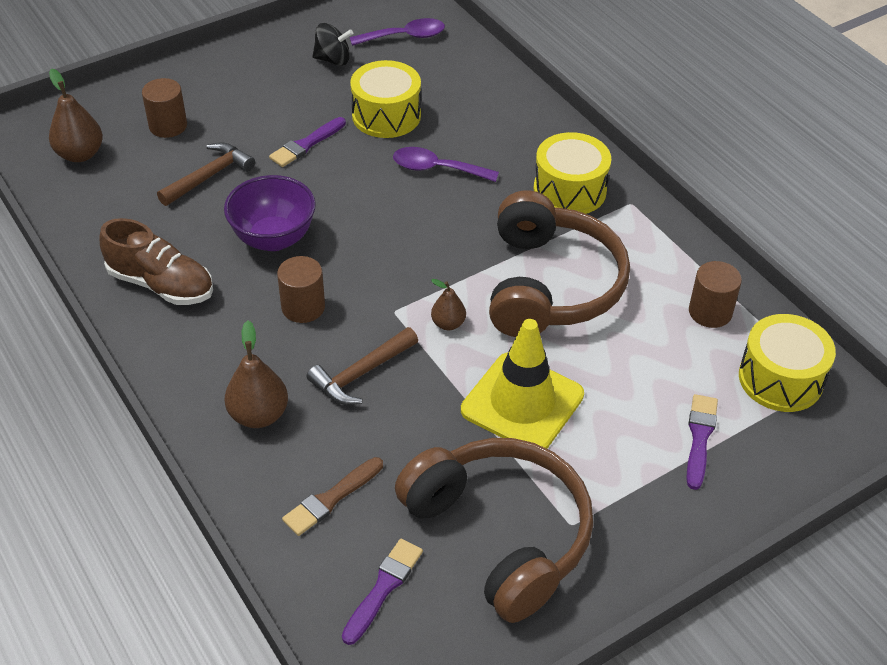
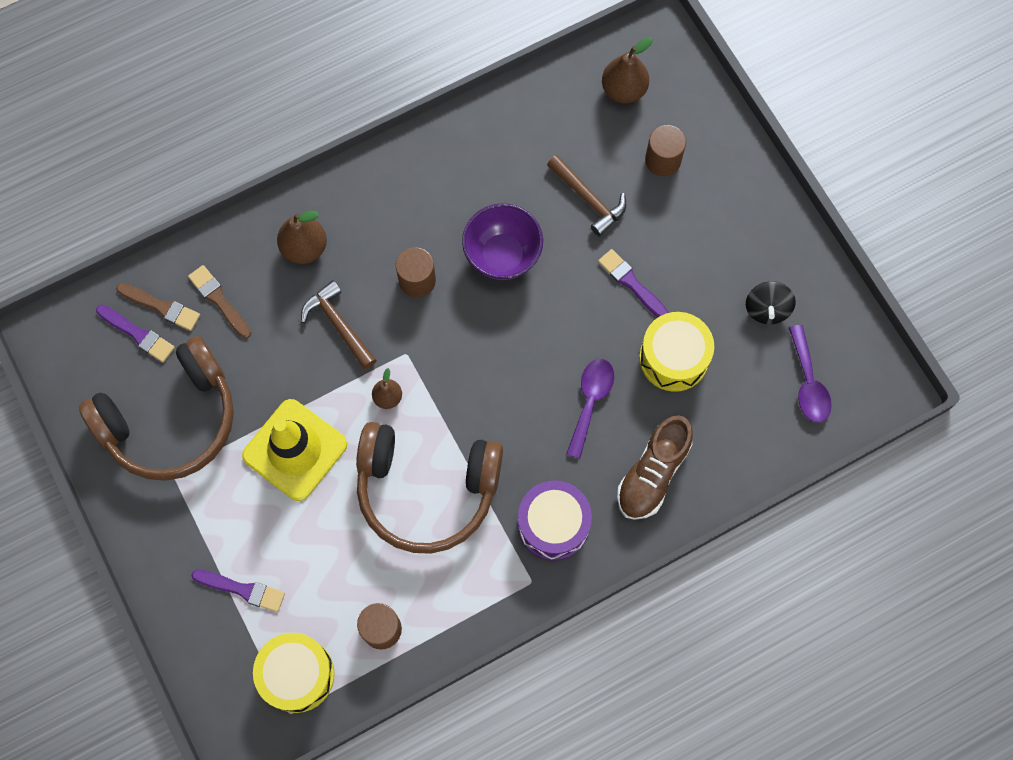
camera: 95 degrees right, 25 degrees up
brown shoe [99,218,213,305] -> brown shoe moved to [617,415,693,520]
yellow drum [534,132,611,214] -> purple drum [518,480,592,561]
none -> brown brush [116,283,200,331]

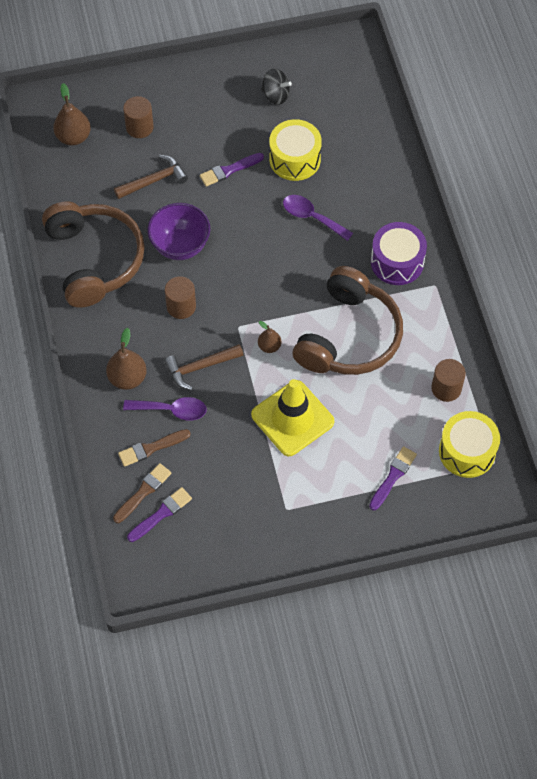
camera: 75 degrees left, 10 degrees down
brown headphones [79,336,234,481] -> brown headphones moved to [42,201,145,308]
brown shoe [617,415,693,520] -> none
purple spoon [789,325,832,423] -> purple spoon moved to [123,397,207,421]

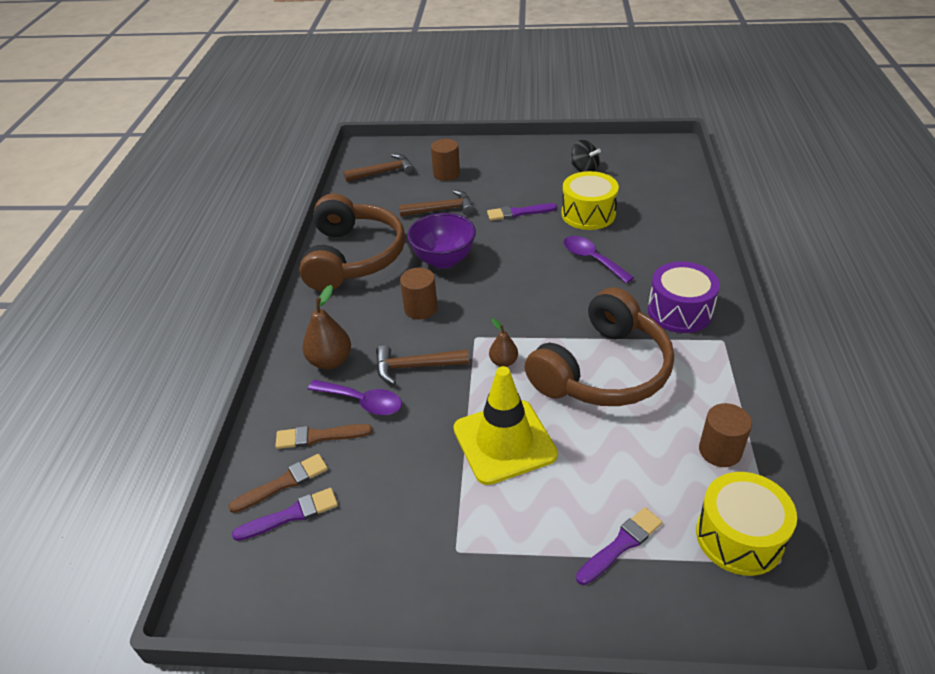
camera: 20 degrees right, 20 degrees down
brown pear [53,83,91,146] -> brown hammer [343,154,414,182]

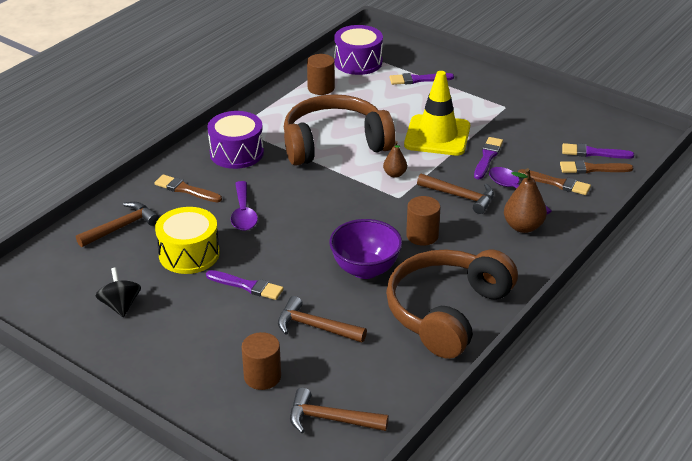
camera: 150 degrees left, 5 degrees down
yellow drum [696,472,797,576] -> purple drum [334,25,383,75]
none -> brown hammer [76,202,159,247]
none -> brown brush [154,174,222,203]
none -> purple brush [474,137,503,180]

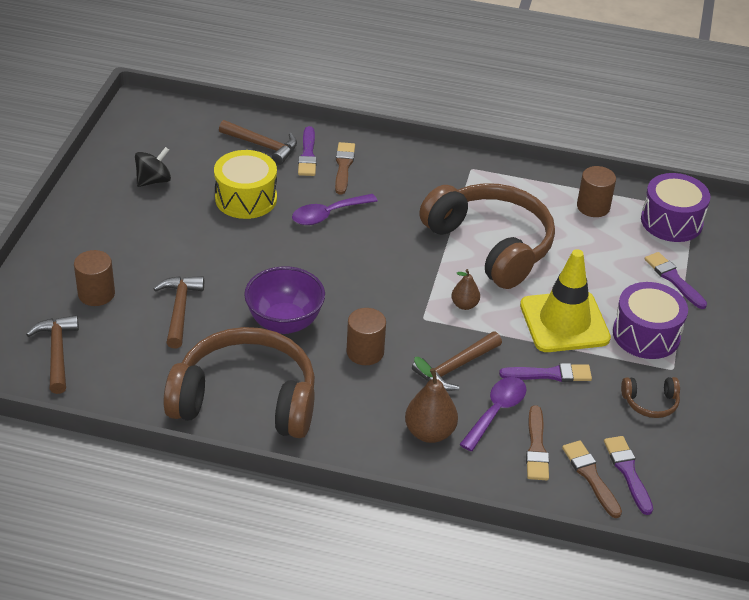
camera: 65 degrees right, 5 degrees up
purple brush [206,270,284,300] -> purple brush moved to [298,126,317,176]
purple drum [207,111,264,169] -> purple drum moved to [613,282,688,359]
brown hammer [417,174,494,214] -> brown hammer turned 45 degrees clockwise [412,332,502,391]
none -> brown headphones [621,377,680,418]

